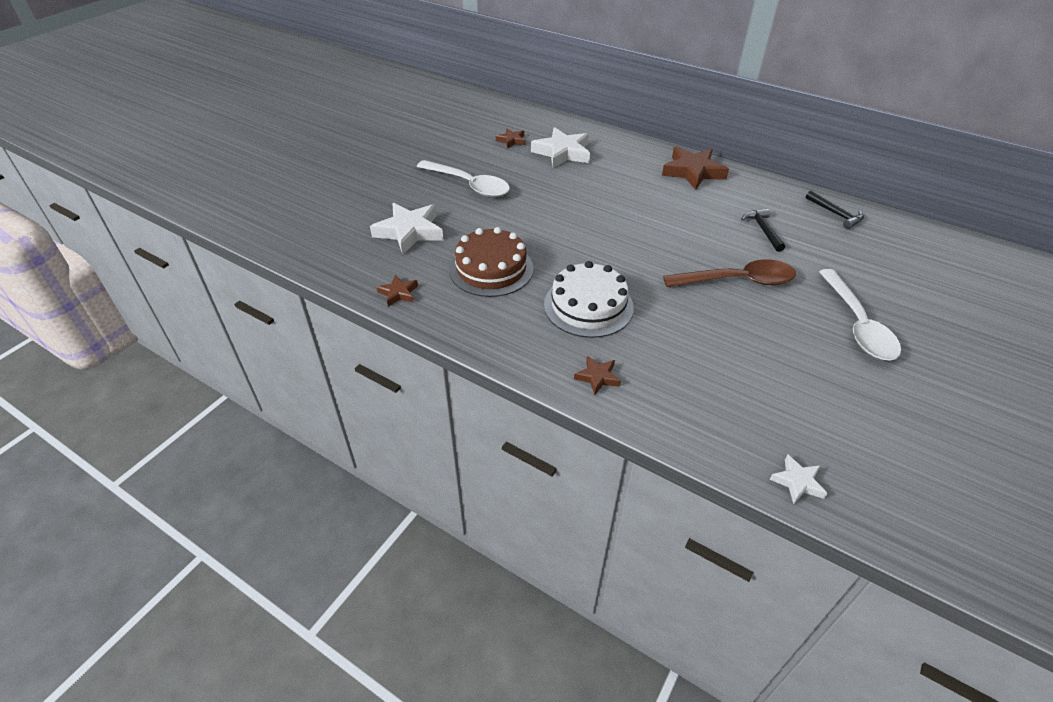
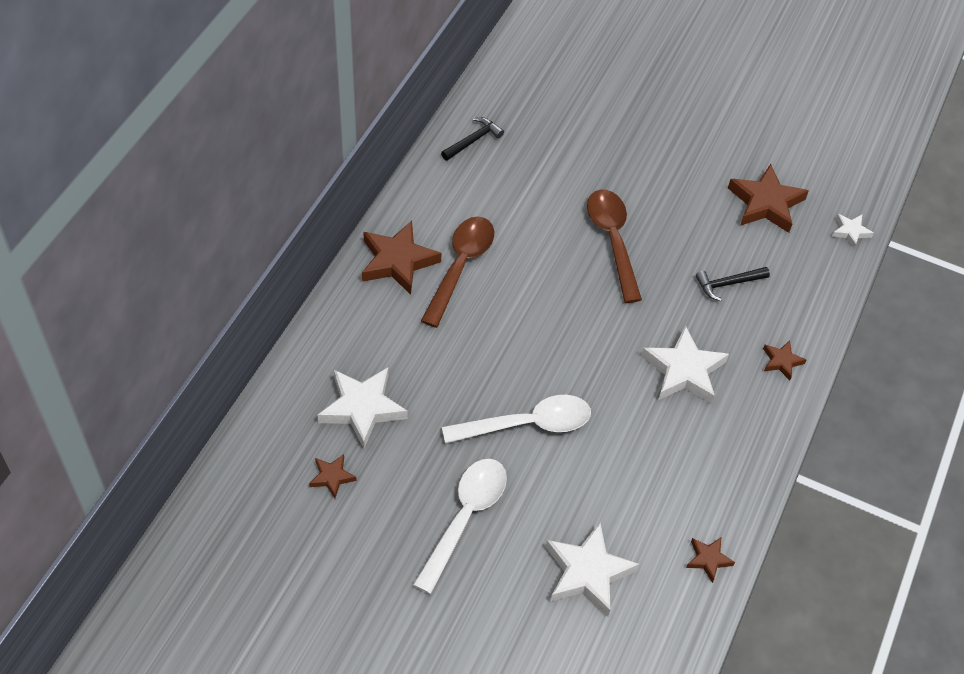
camera: 100 degrees left, 10 degrees up
brown cake [449,227,534,297] -> none
white cake [544,261,634,338] -> white star [641,325,729,404]
black hammer [741,208,785,252] -> black hammer moved to [696,267,770,301]
white spoon [819,269,901,361] -> white spoon moved to [442,395,591,444]
none -> brown spoon [421,217,494,328]
none -> brown star [728,164,809,233]

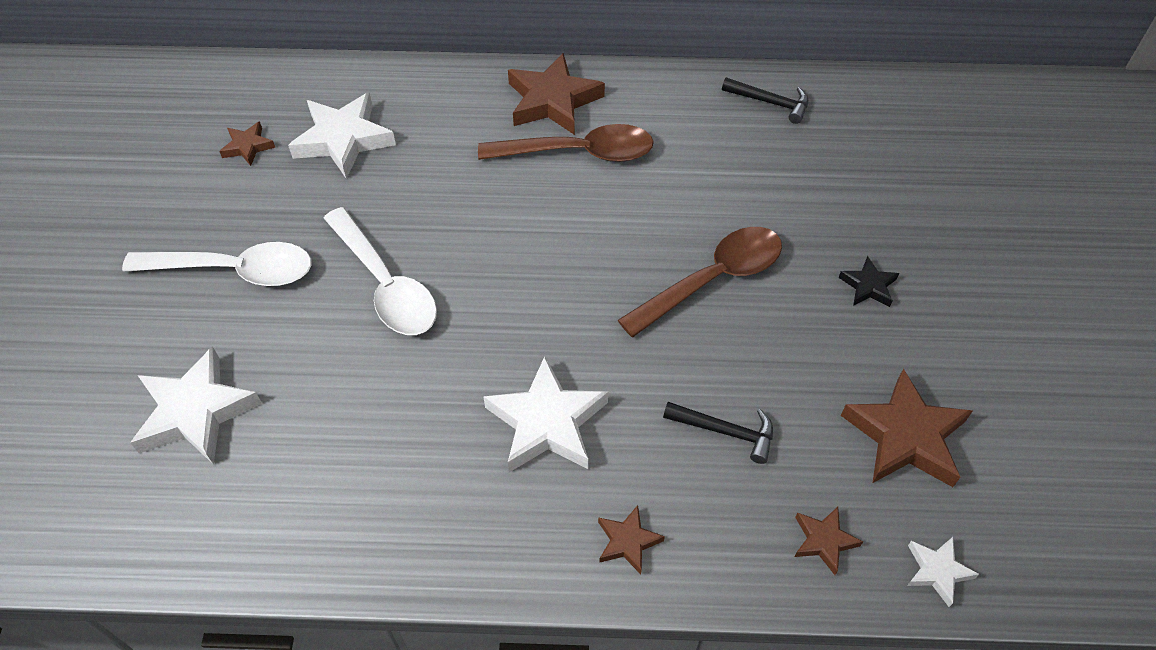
camera: 70 degrees right, 0 degrees up
brown star [686,537,735,583] -> brown star moved to [794,507,863,575]
black hammer [696,267,770,301] -> black hammer turned 150 degrees clockwise [663,402,773,464]
none -> black star [838,256,899,307]

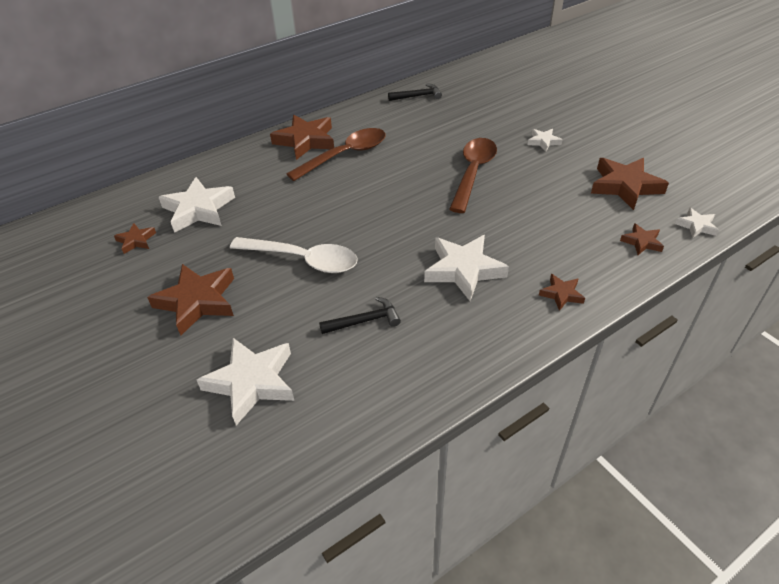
camera: 35 degrees left, 10 degrees down
white spoon [122,242,312,286] -> brown star [147,264,234,335]
black hammer [663,402,773,464] -> black hammer moved to [319,297,401,334]
black star [838,256,899,307] -> white star [527,129,563,151]

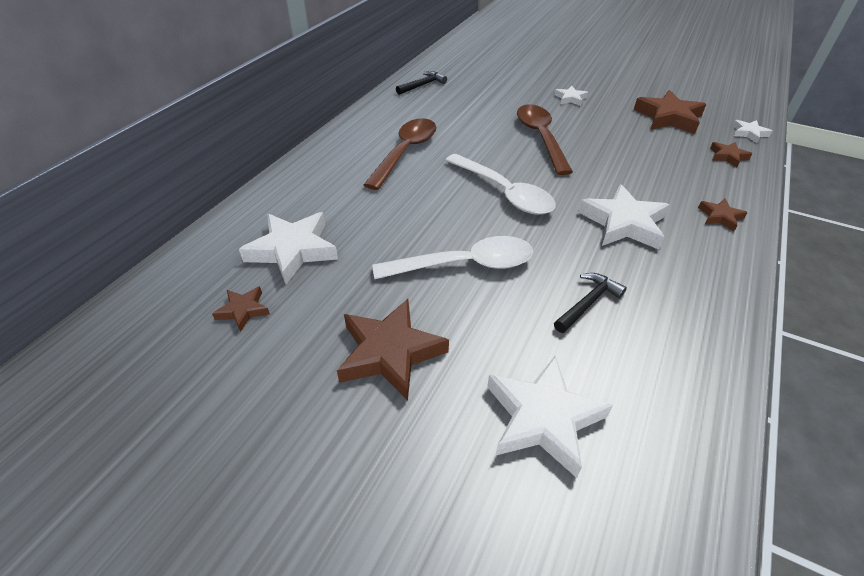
camera: 30 degrees left, 0 degrees up
brown star [270,115,334,160] -> none
none -> white spoon [445,154,556,215]

